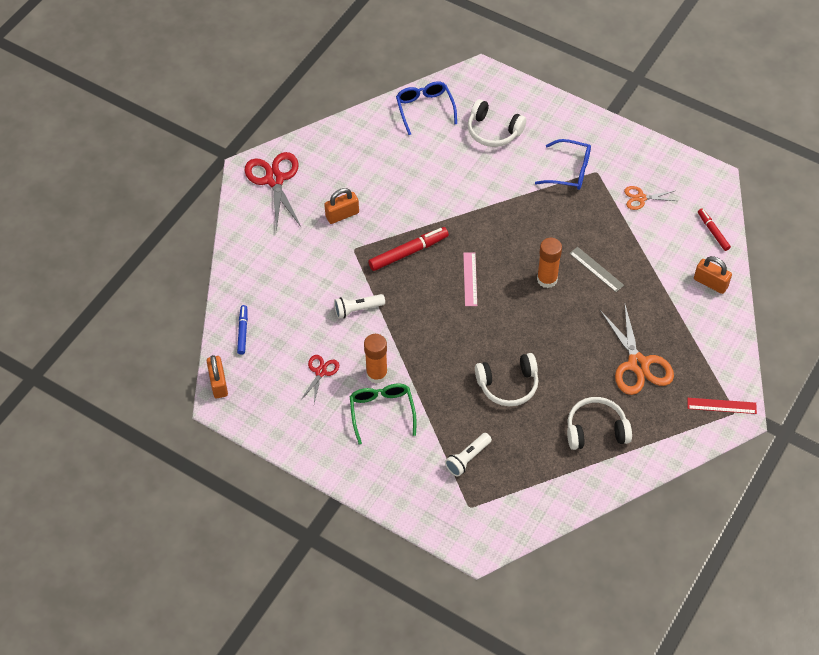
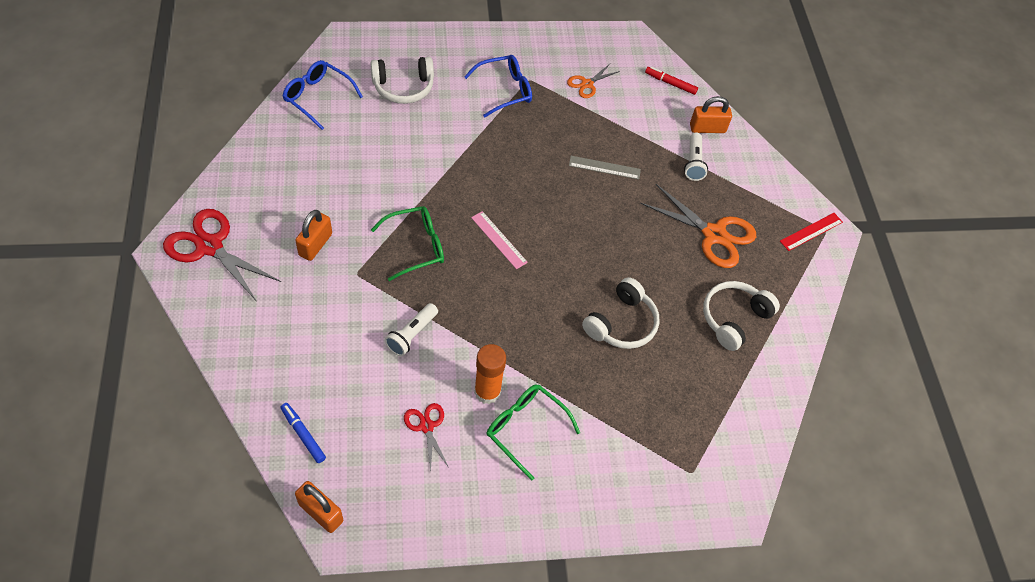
camera: 45 degrees left, 0 degrees up
red marker [368,227,449,271] -> green glasses [371,206,444,281]
white flashlight [445,433,492,476] -> white flashlight moved to [684,133,708,181]
orange glue stick [537,238,562,288] -> none

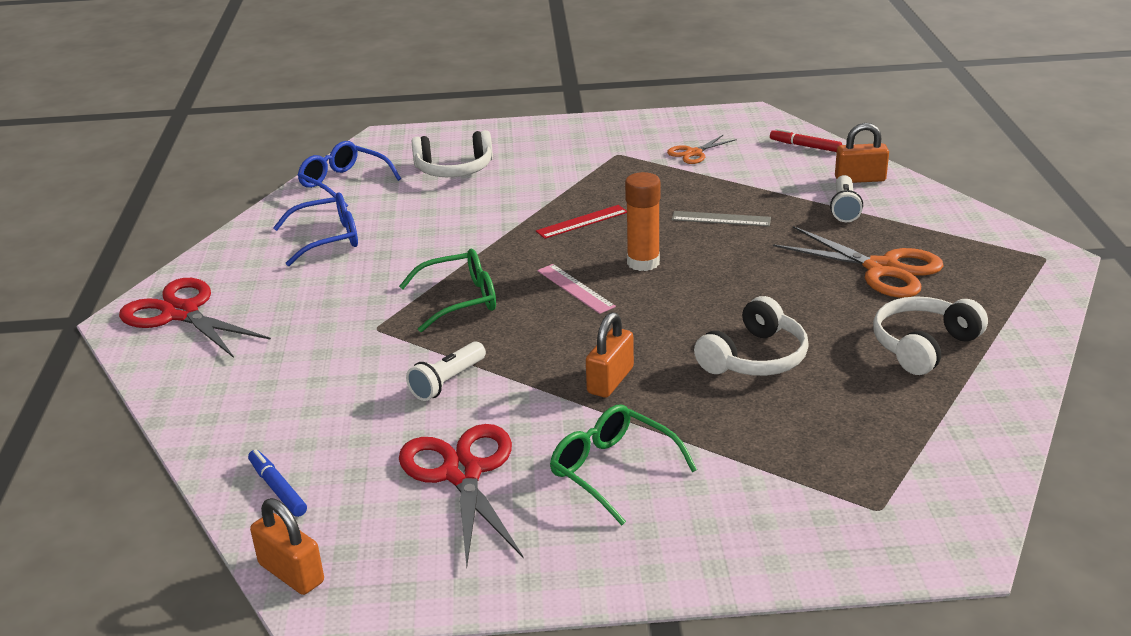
camera: 10 degrees right, 25 degrees down
orange padlock [295,210,332,261] -> orange padlock moved to [586,312,634,398]
red scissors [404,403,449,471] -> red scissors [399,424,524,567], size x1.87
blue glasses [464,55,532,118] -> blue glasses moved to [273,193,358,266]
orange glue stick [474,344,506,404] -> orange glue stick moved to [625,172,660,271]
red ruler [780,213,843,251] -> red ruler moved to [536,205,627,239]

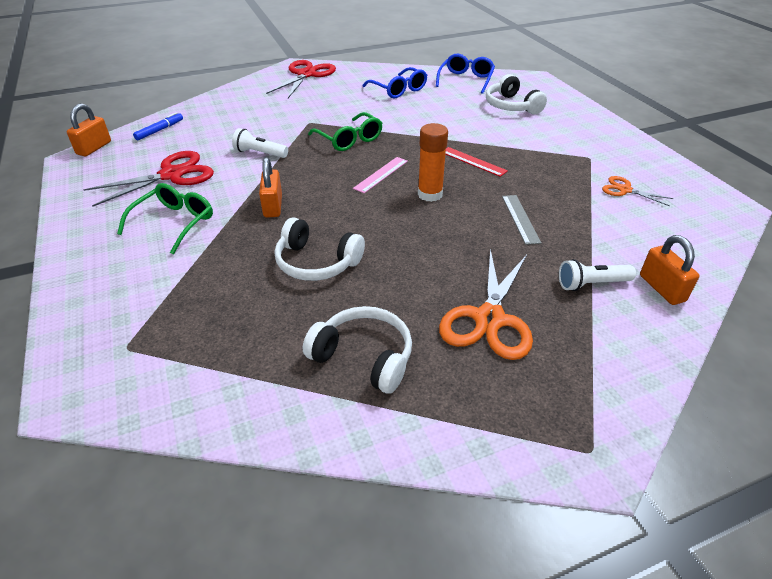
camera: 70 degrees right, 10 degrees up
orange padlock [586,312,634,398] -> orange padlock turned 75 degrees clockwise [259,157,282,218]
red marker [770,128,842,152] -> none

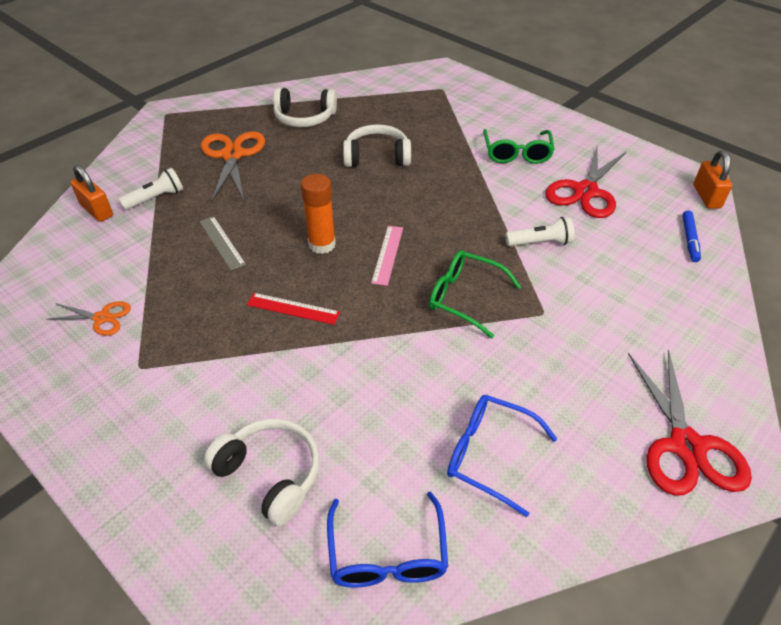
camera: 155 degrees right, 5 degrees up
orange padlock [259,157,282,218] -> none

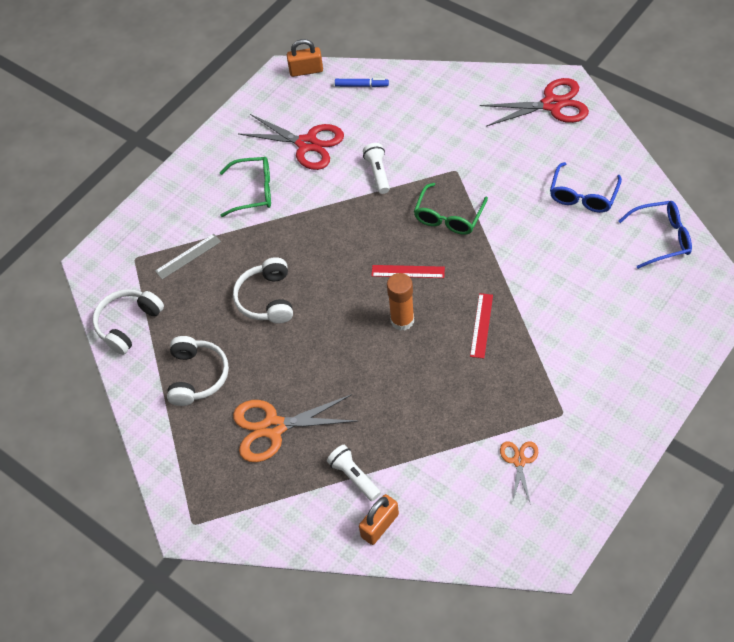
camera: 90 degrees left, 10 degrees up
grey ruler [199,216,246,270] -> grey ruler moved to [155,234,221,279]
white headphones [204,419,320,526] -> white headphones moved to [93,289,164,355]
pink ruler [371,226,403,286] -> red ruler [371,265,445,278]

